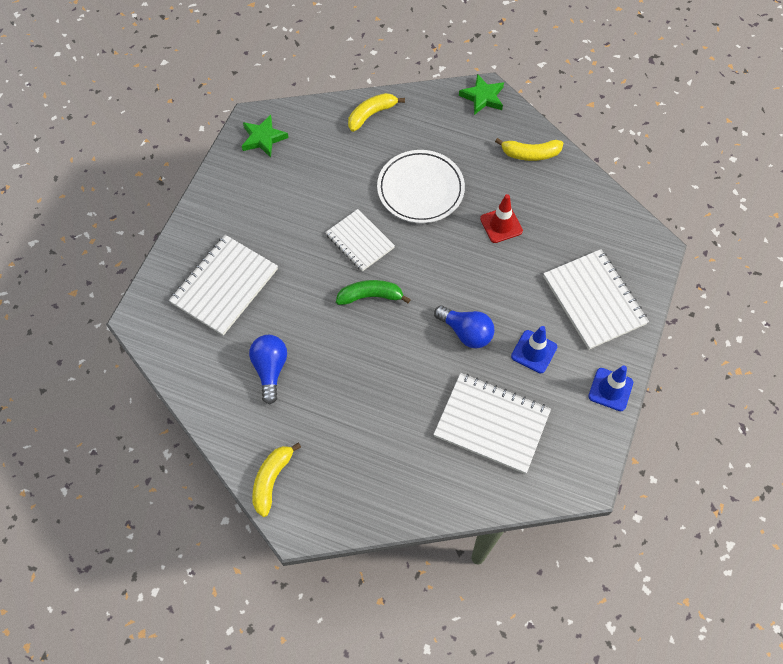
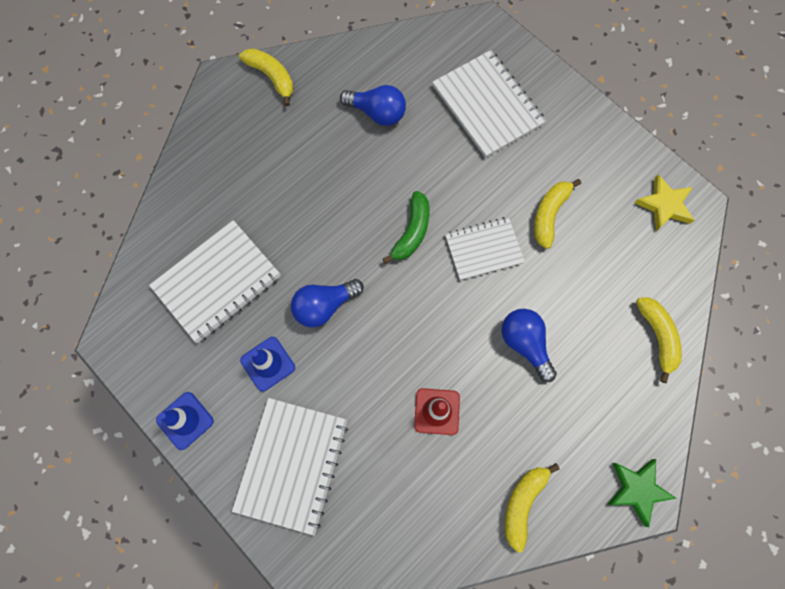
camera: 115 degrees right, 10 degrees up
green star [242,115,288,158] -> yellow star [635,174,694,231]
white plate [377,150,465,223] -> blue light bulb [501,309,557,382]
white notebook [543,249,649,350] -> white notebook turned 75 degrees counterclockwise [232,398,348,536]
none -> yellow banana [534,179,581,249]

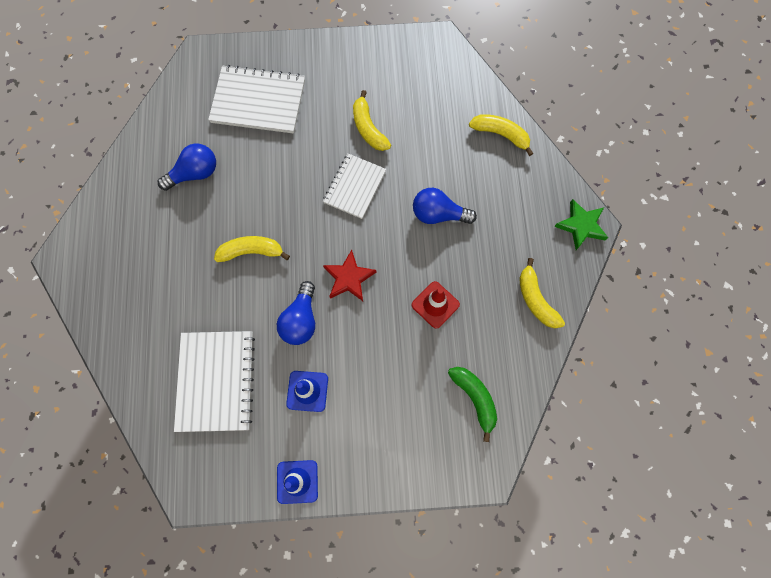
camera: 50 degrees left, 0 degrees up
white notebook [232,398,348,536] -> none
yellow banana [239,48,293,106] -> yellow banana moved to [214,236,290,262]
green banana [383,191,430,264] -> green banana moved to [448,367,497,442]
yellow star [635,174,694,231] -> none
none -> red star [323,250,376,301]

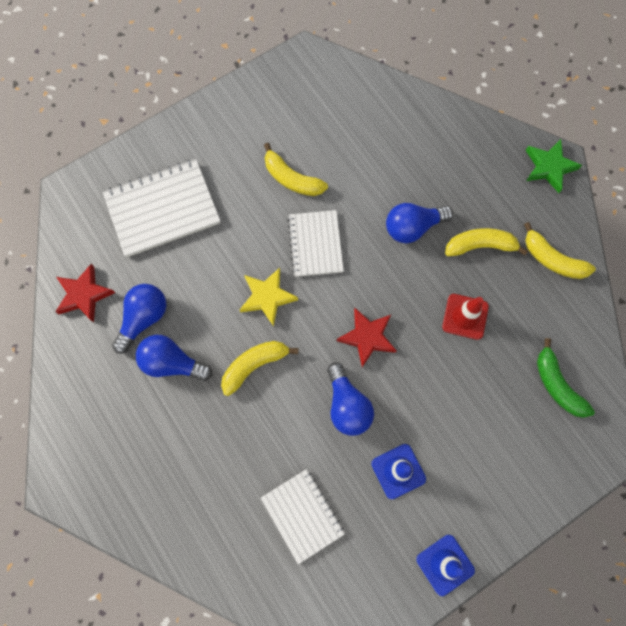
camera: 30 degrees left, 0 degrees up
white notebook [174,331,255,432] -> white notebook [261,469,345,564], size x0.65
green banana [448,367,497,442] -> green banana turned 150 degrees counterclockwise [537,338,595,418]
yellow banana [469,114,533,156] -> yellow banana moved to [445,228,528,256]
none -> red star [55,264,115,323]
none -> blue light bulb [136,335,212,381]
none -> yellow star [240,268,298,326]

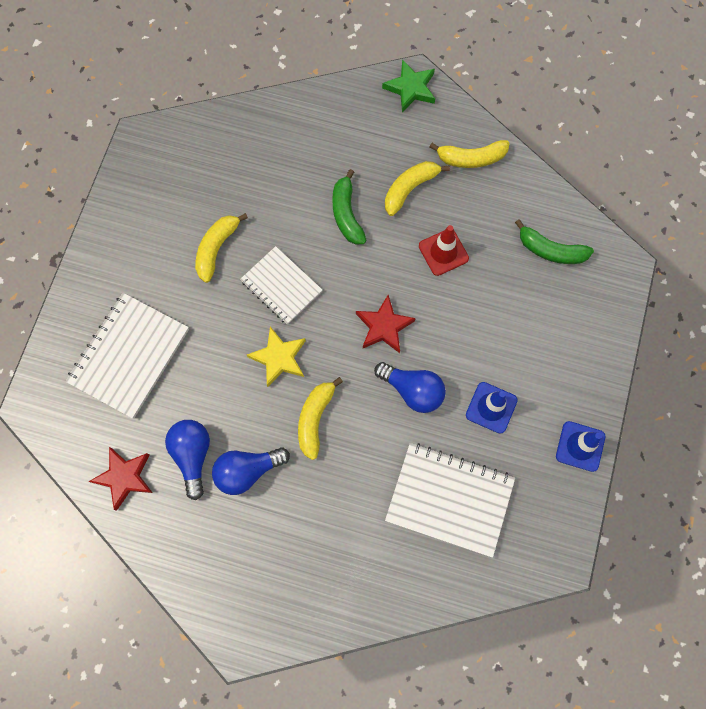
camera: 40 degrees left, 0 degrees up
white notebook [261,469,345,564] -> white notebook [385,443,515,558], size x1.53
yellow banana [264,143,328,196] -> yellow banana turned 120 degrees clockwise [195,213,248,283]
blue light bulb [386,203,453,243] -> green banana [332,169,367,245]

